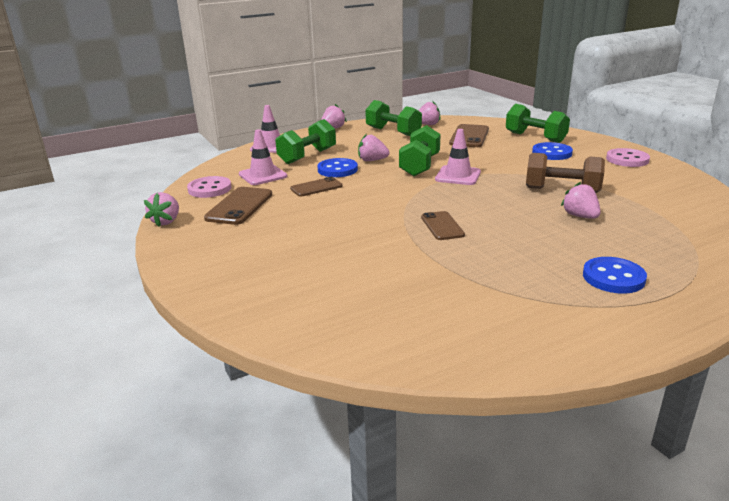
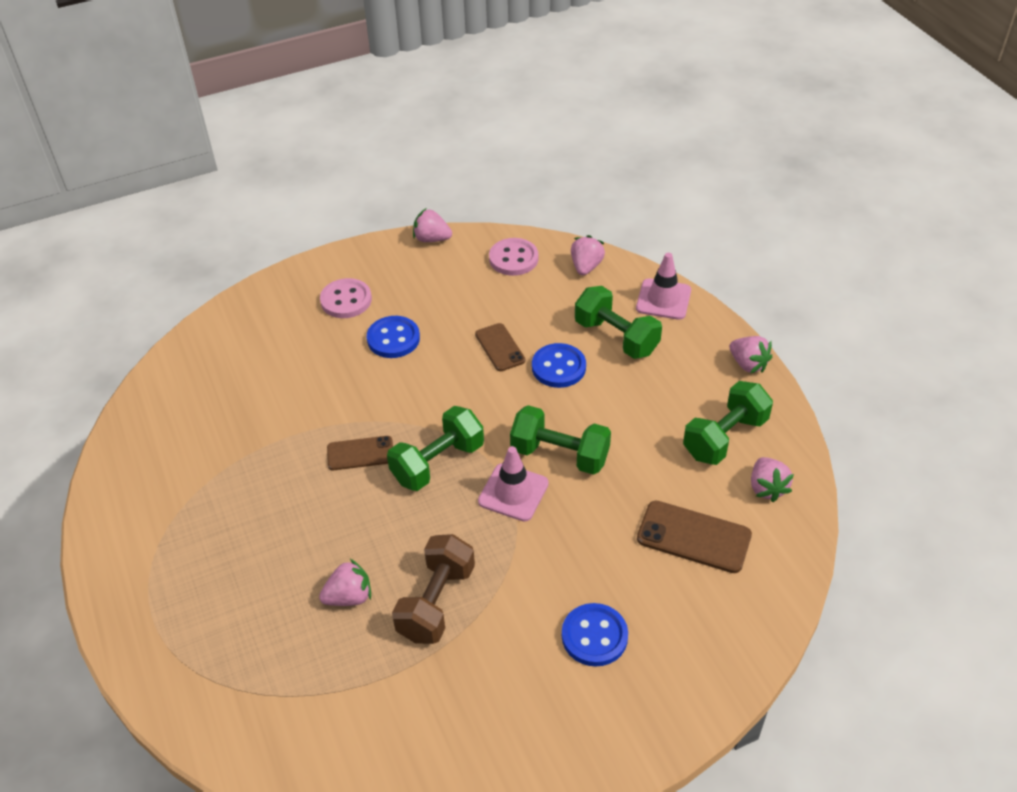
camera: 95 degrees right, 20 degrees up
brown phone [204,187,272,225] -> none
pink traffic cone [239,129,287,185] -> none
pink strawberry [358,134,390,161] -> pink strawberry moved to [571,235,605,275]
green dumbbell [506,104,570,143] -> green dumbbell moved to [387,406,484,491]
blue button [583,257,647,294] -> blue button moved to [367,316,420,358]
pink button [606,148,650,167] -> pink button moved to [320,278,372,318]

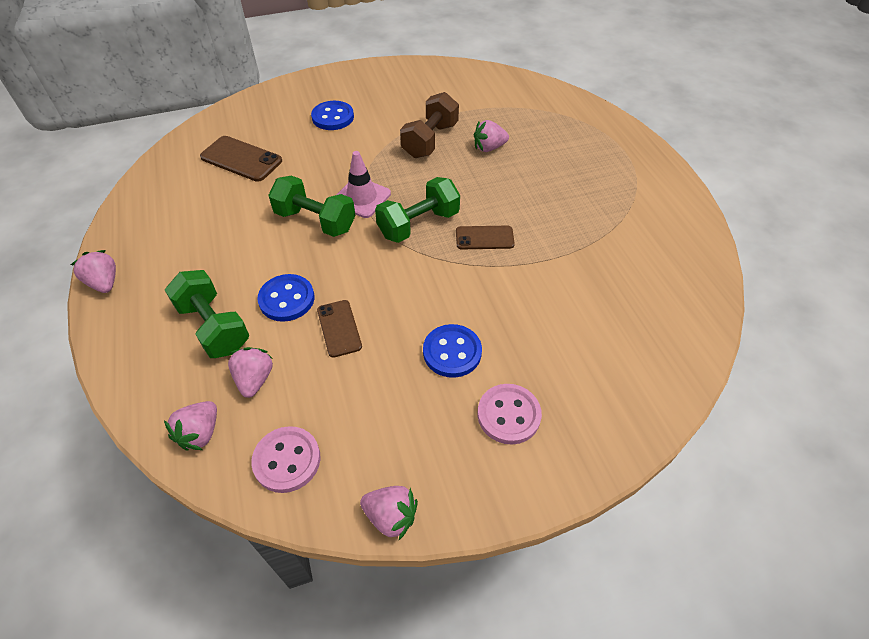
camera: 175 degrees left, 5 degrees up
pink traffic cone [636,253,691,320] -> none
green dumbbell [683,381,773,465] -> none
pink strawberry [751,457,794,502] -> pink strawberry moved to [228,347,273,398]

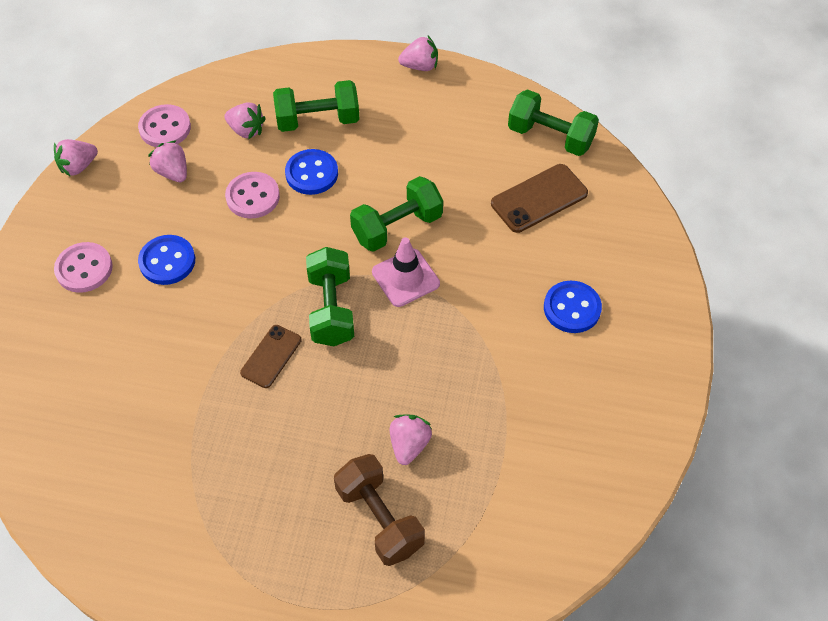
camera: 120 degrees right, 5 degrees up
pink strawberry [164,401,217,451] -> pink strawberry moved to [148,140,187,182]
brown phone [317,300,362,358] -> pink button [225,172,280,219]
brown dumbbell [400,92,459,158] -> brown dumbbell moved to [334,454,425,566]
none -> green dumbbell [508,89,599,156]

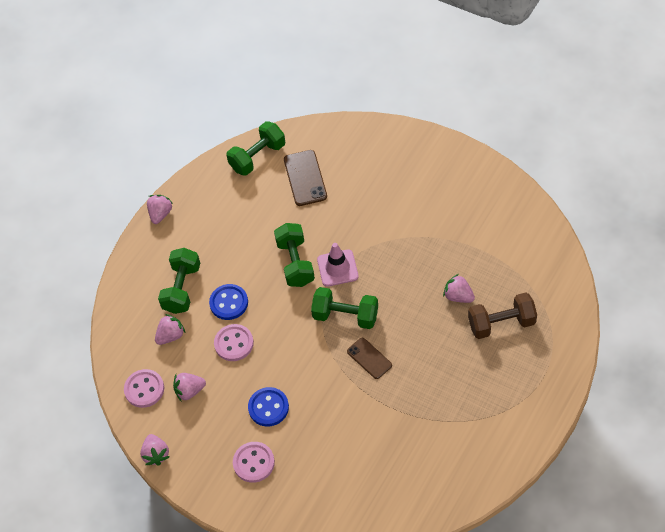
camera: 65 degrees left, 0 degrees up
blue button [544,280,602,333] -> none

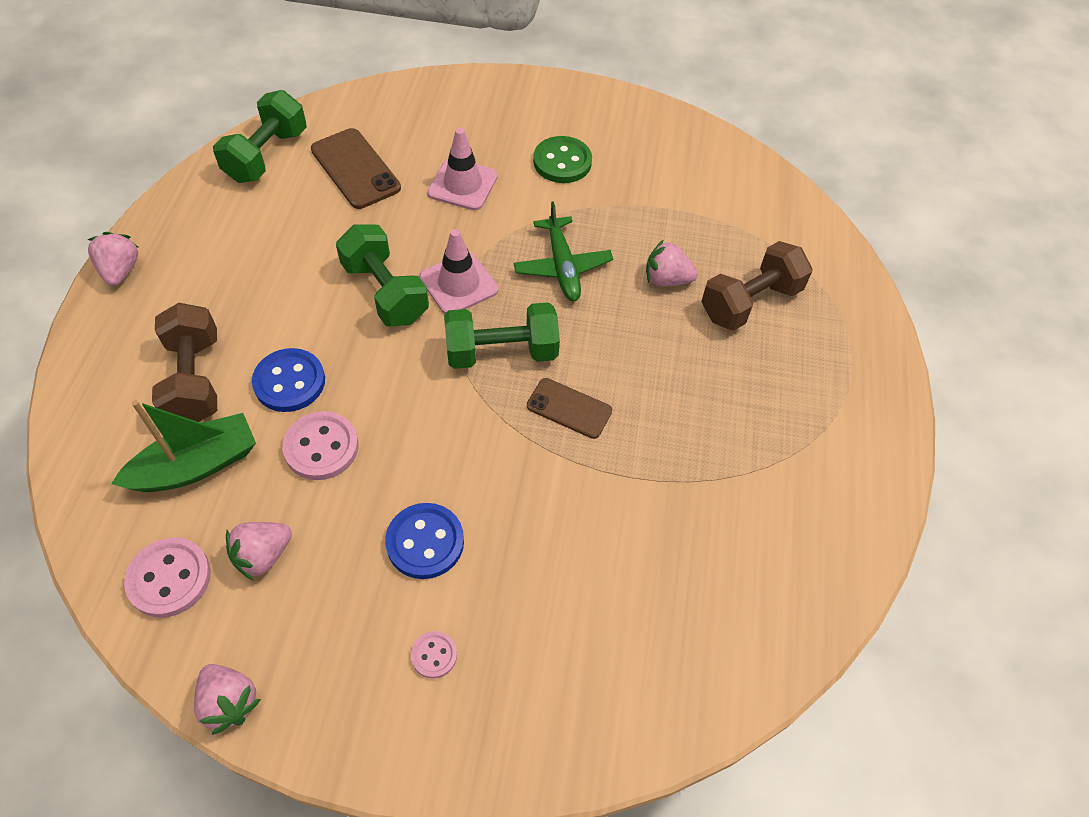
camera: 30 degrees left, 0 degrees up
pink strawberry [155,314,185,345] -> green boat [111,400,256,492]
green dumbbell [158,248,200,314] -> brown dumbbell [152,303,217,422]
pink button [233,442,275,483] -> pink button [411,631,457,679], size x0.55
none -> pink traffic cone [427,128,498,210]
none -> green plane [513,201,613,301]
none -> green button [533,136,592,183]

